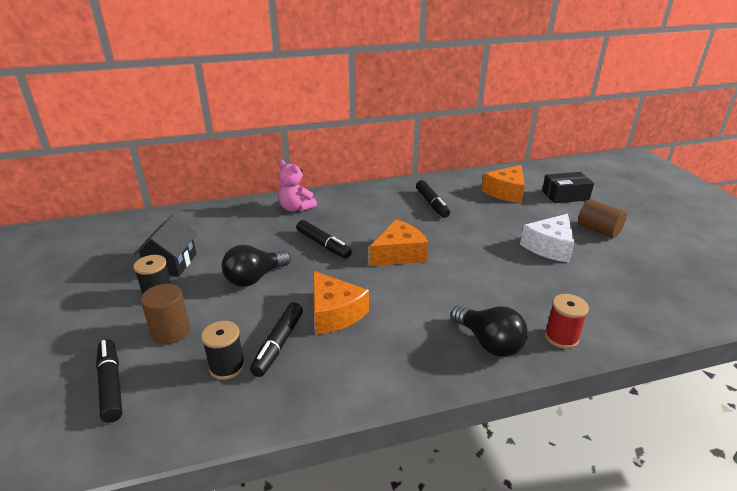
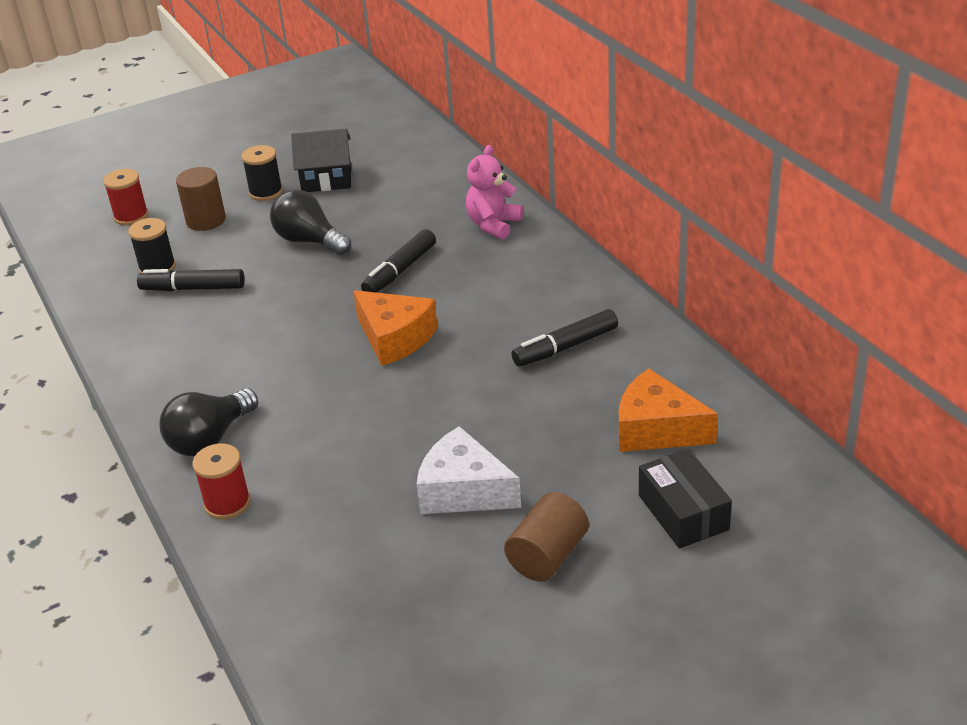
camera: 80 degrees right, 5 degrees up
black marker [96,339,123,423] -> red spool [103,169,148,225]
orange cheese [313,271,369,335] -> none

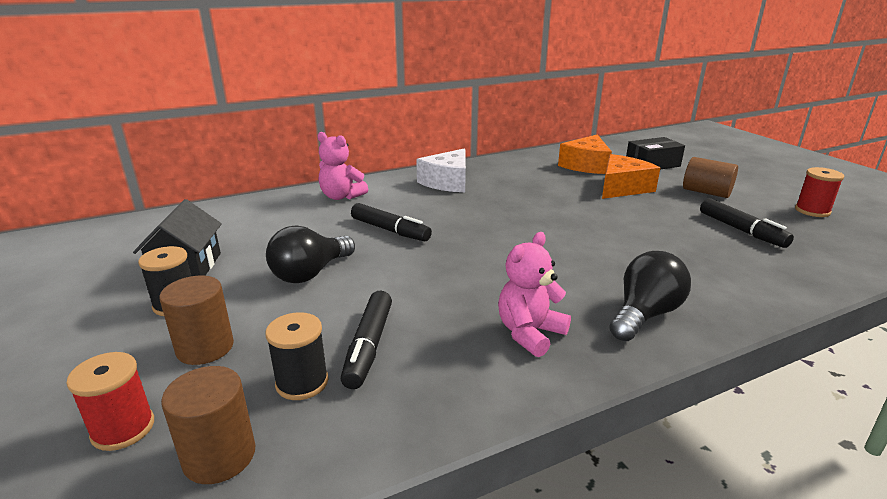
camera: 90 degrees left, 10 degrees down
black light bulb [160,388,258,456] -> black light bulb turned 90 degrees counterclockwise [609,251,691,341]
red spool [193,443,251,519] -> red spool moved to [795,167,845,217]
orange cheese [353,290,438,366] -> orange cheese moved to [602,154,660,199]
white cheese [416,426,521,514] -> white cheese moved to [416,148,466,192]
black marker [512,309,618,366] -> black marker moved to [700,198,794,248]
none -> brown cylinder [161,366,255,484]
none -> pink teddy bear [498,232,571,357]

